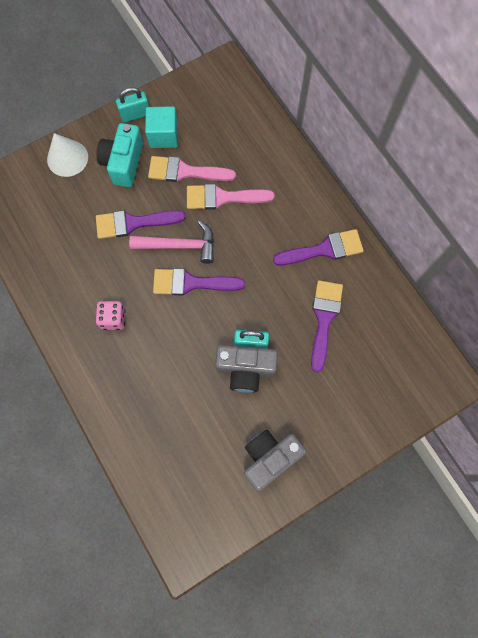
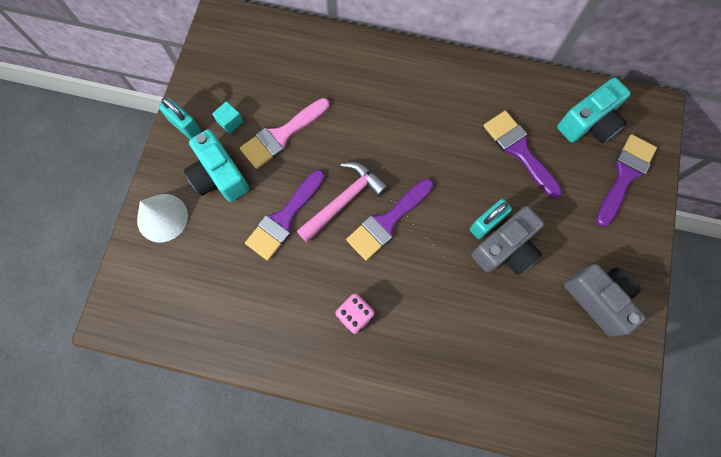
camera: 45 degrees left, 0 degrees up
turquoise padlock [116,87,149,123] -> turquoise padlock turned 75 degrees counterclockwise [159,98,201,139]
turquoise cube [145,106,178,148] -> turquoise cube [212,101,243,134], size x0.57
pink brush [187,184,275,210] -> none
grey camera [244,430,306,491] -> grey camera turned 135 degrees clockwise [564,264,646,337]
purple brush [273,229,364,265] -> purple brush moved to [596,134,657,227]
none -> turquoise camera [557,78,631,143]

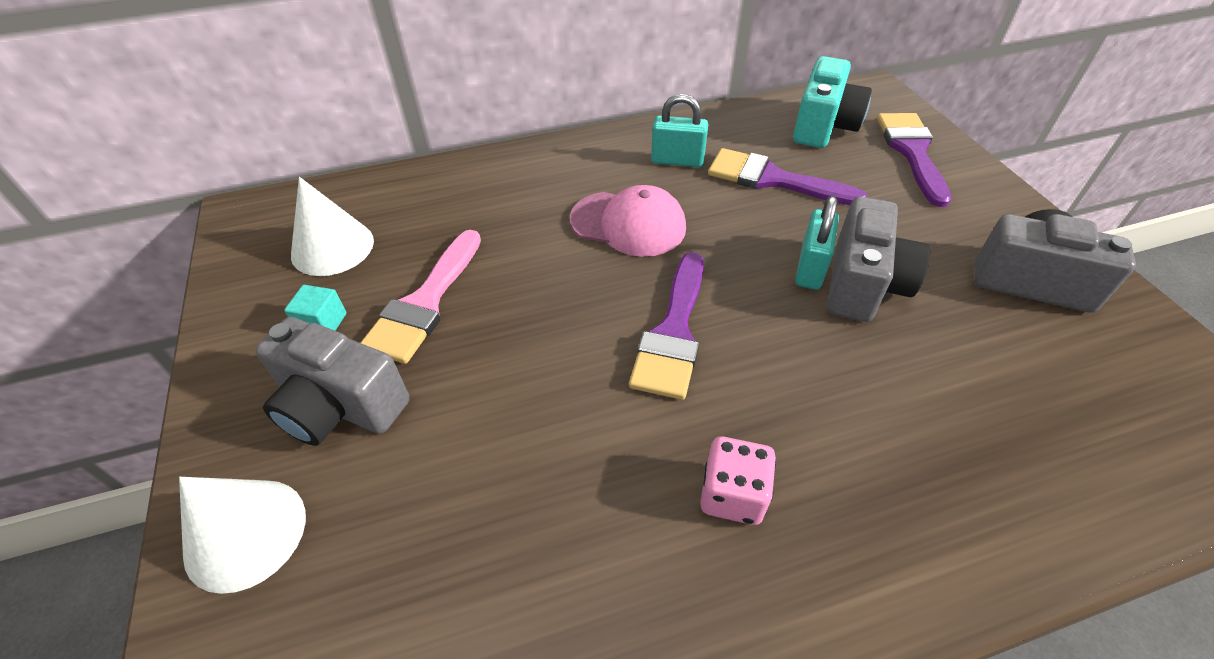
camera: 30 degrees left, 25 degrees down
turquoise padlock [159,98,201,139] -> turquoise padlock moved to [651,94,708,167]
turquoise camera [184,129,249,202] -> grey camera [255,317,410,446]
purple brush [245,170,325,261] -> none
pink hammer [297,162,388,242] -> none
none -> white cone [291,177,374,276]
none -> pink cap [570,185,686,257]

